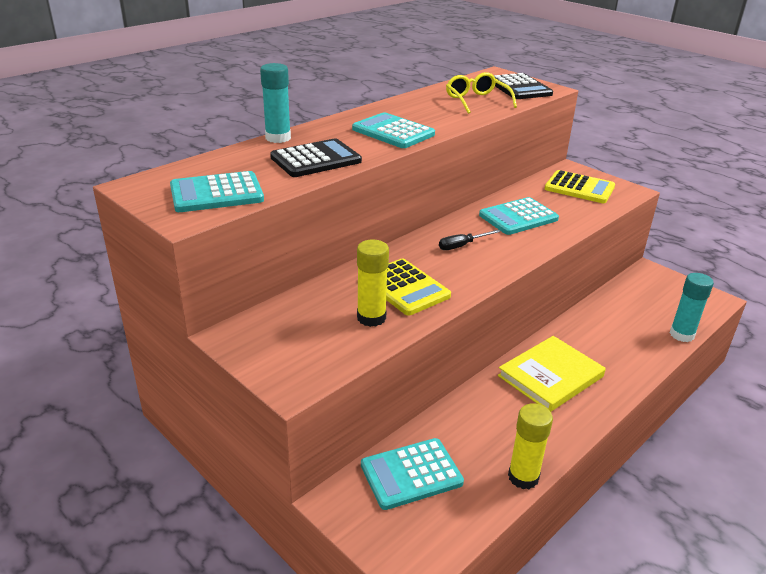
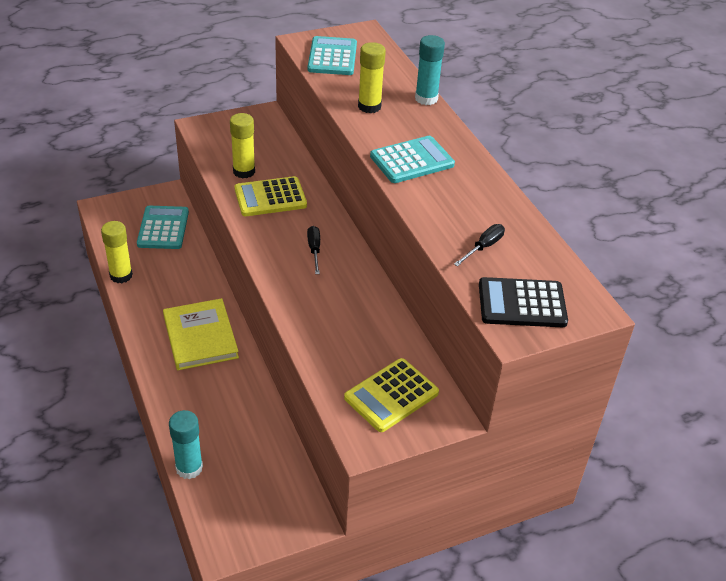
camera: 110 degrees right, 10 degrees up
black calculator [270,138,362,177] -> yellow glue stick [358,42,386,113]
yellow glasses [446,72,517,114] -> black screwdriver [454,224,505,266]
turquoise calculator [479,197,559,235] -> none

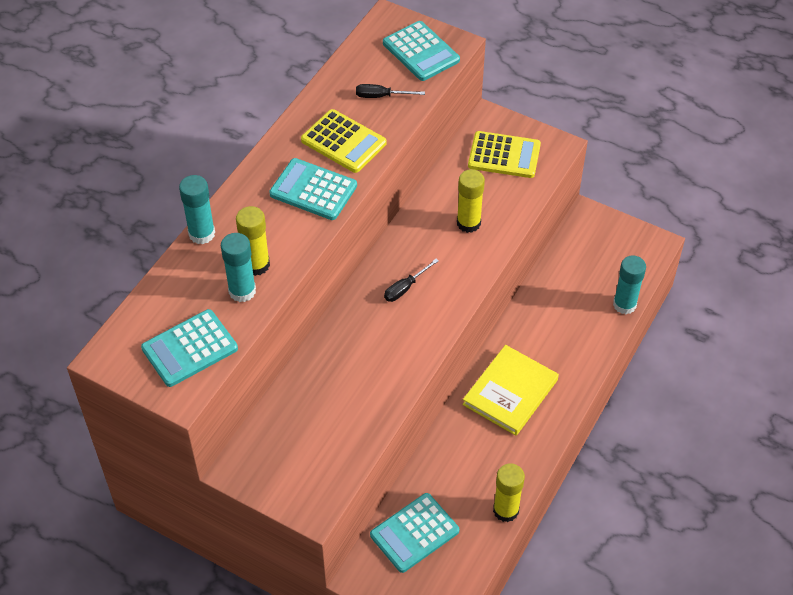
camera: 125 degrees left, 10 degrees up
yellow glue stick [230,113,255,179] -> yellow glue stick moved to [457,169,485,233]
yellow calculator [234,176,307,216] -> yellow calculator moved to [301,109,387,173]
black calculator [479,277,568,327] -> turquoise calculator [383,21,460,81]
none -> turquoise glue stick [221,233,256,302]

